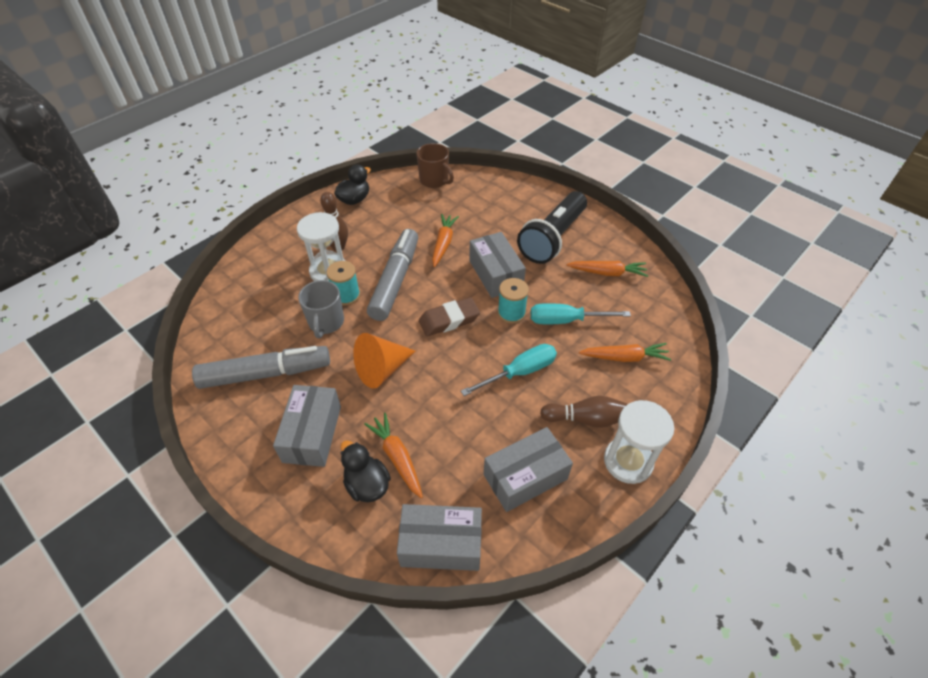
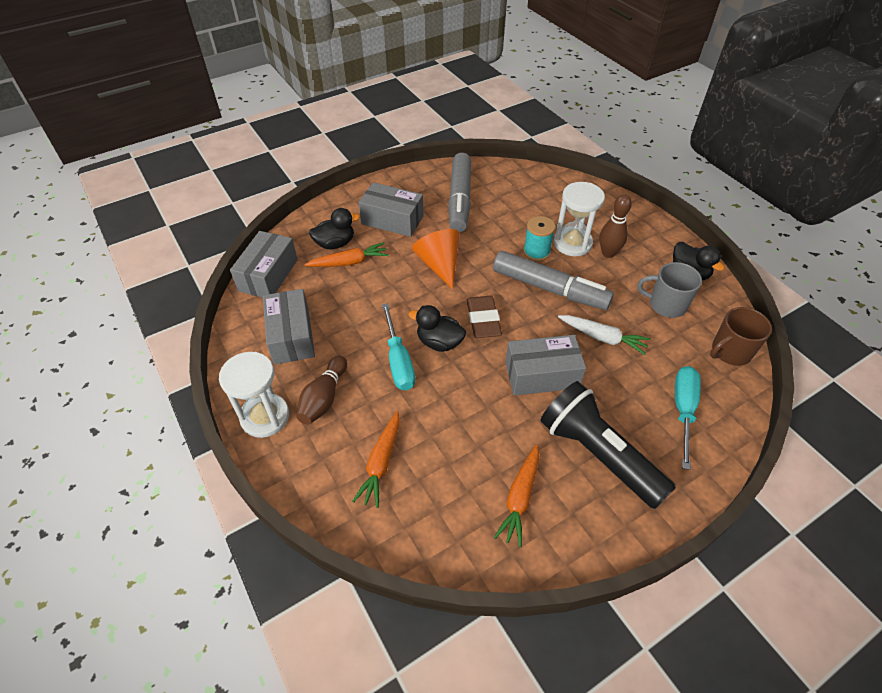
camera: 105 degrees right, 0 degrees up
grey mug [298,280,344,338] -> grey mug moved to [637,262,702,318]
orange carrot [432,214,459,267] -> white carrot [558,315,650,355]
turquoise spool [498,278,529,324] -> none
turquoise screwdriver [531,303,631,324] -> turquoise screwdriver moved to [675,366,701,470]
none -> black duck [408,305,466,352]

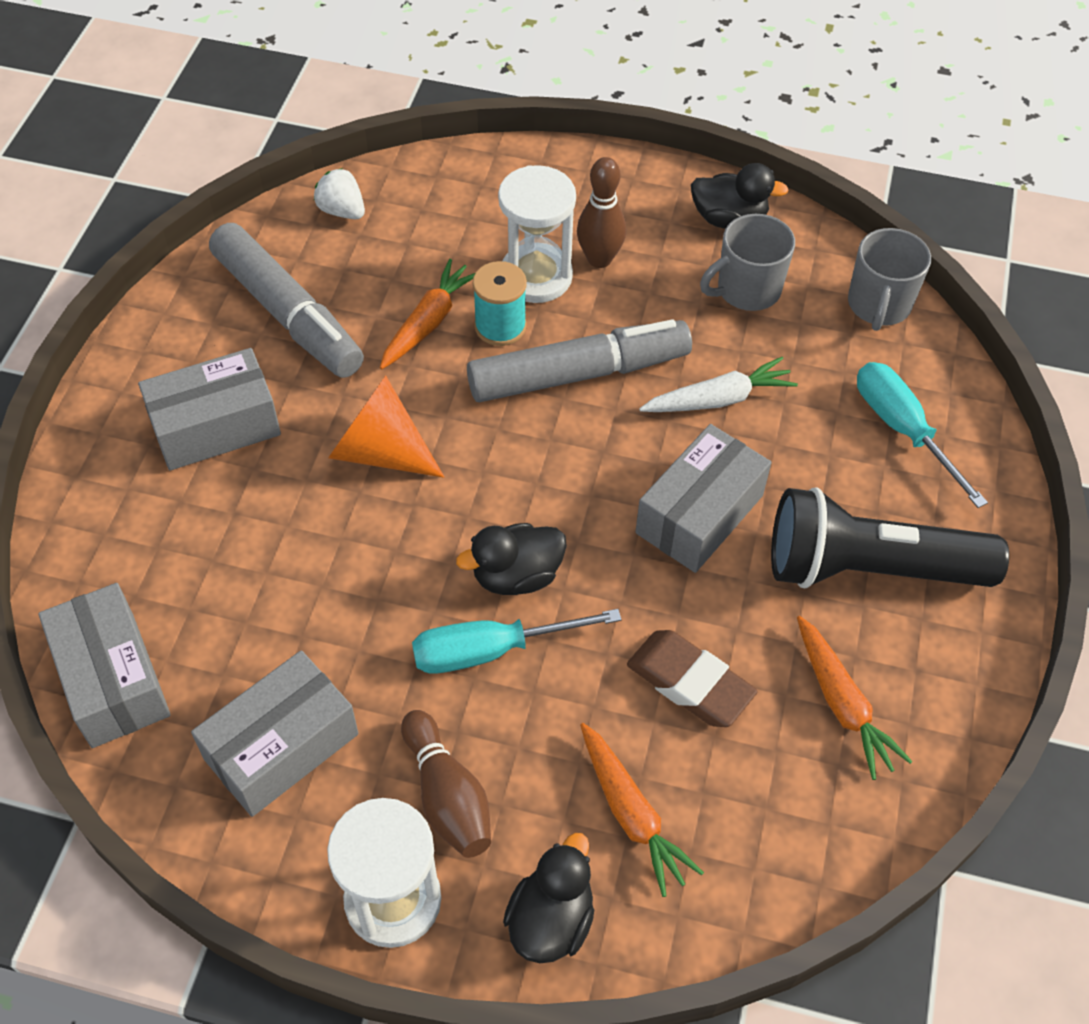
camera: 45 degrees left, 5 degrees up
grey box [263,289,315,365] -> grey box turned 75 degrees counterclockwise [191,650,358,817]
orange carrot [304,242,389,267] -> orange carrot moved to [380,259,475,369]
black duck [309,208,360,249] -> black duck moved to [503,833,594,963]
turquoise screwdriver [382,303,415,390] -> turquoise screwdriver turned 135 degrees clockwise [412,609,622,674]
brown eraser [467,296,502,338] -> brown eraser moved to [627,630,758,727]
brown mug [710,307,772,366] -> grey mug [848,228,931,331]
none -> white strawberry [314,168,365,219]

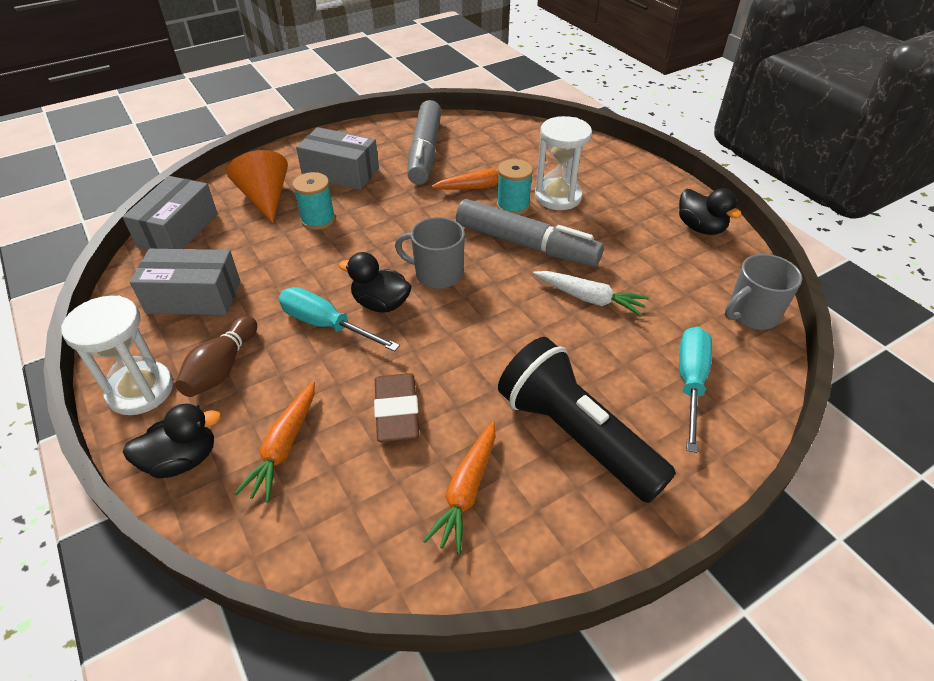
camera: 45 degrees right, 10 degrees down
white strawberry [314,168,365,219] -> none
orange cone [328,375,444,478] -> orange cone moved to [227,150,288,223]
brown bowling pin [577,157,626,268] -> none
grey box [635,424,771,573] -> none
grey mug [700,214,795,311] -> grey mug moved to [395,217,465,289]
none -> turquoise spool [293,172,335,230]

